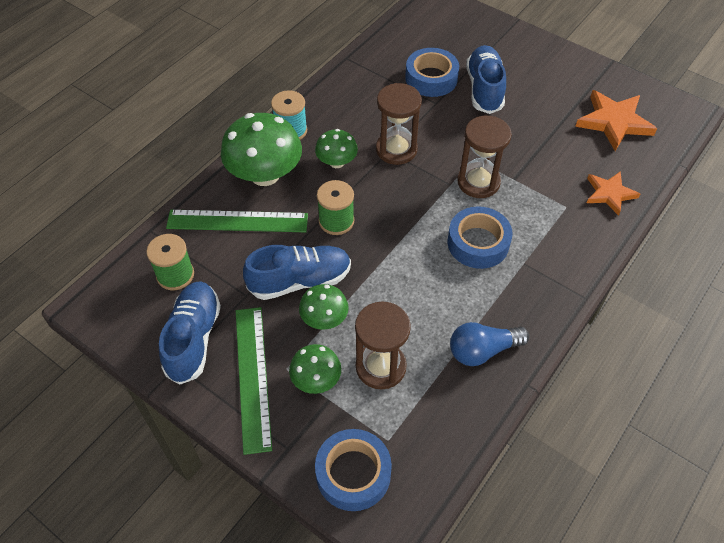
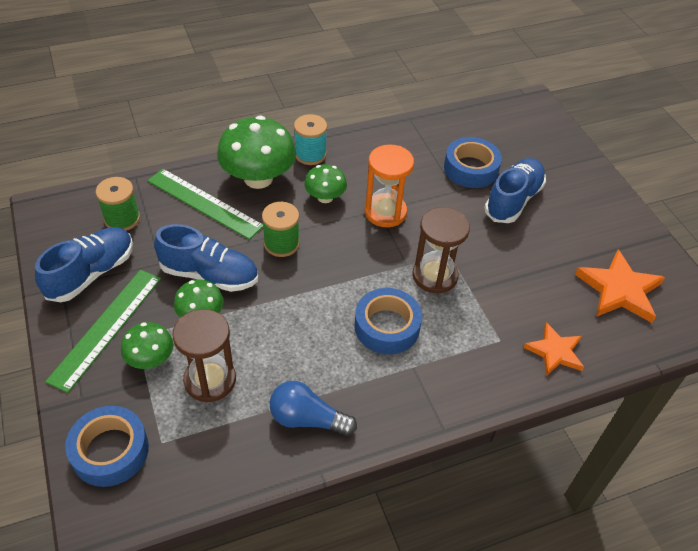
camera: 30 degrees right, 5 degrees down
brown hourglass [376,83,422,165] -> orange hourglass [365,145,414,227]

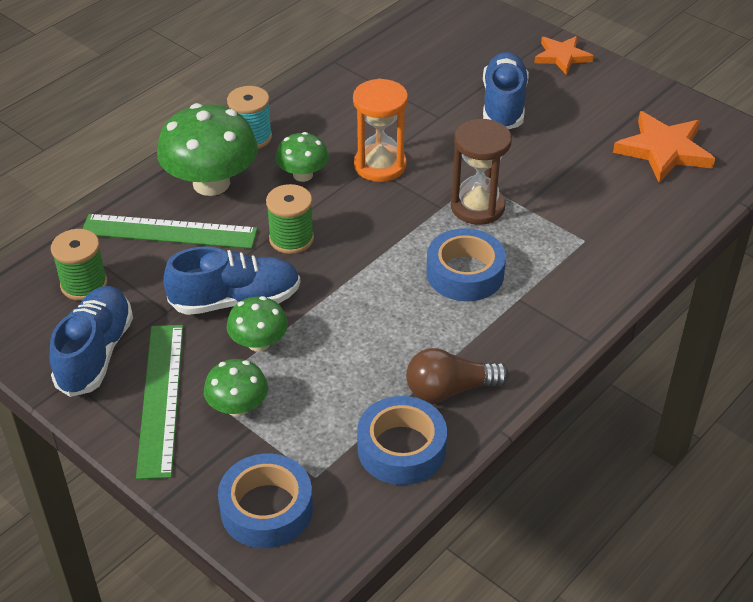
camera: 25 degrees left, 5 degrees down
brown hourglass [172,309,236,402] -> none
blue light bulb [270,381,357,436] -> brown light bulb [406,348,509,403]
blue tape [444,137,502,188] -> blue tape moved to [357,396,447,485]
orange star [523,322,584,376] -> orange star moved to [534,36,594,75]

